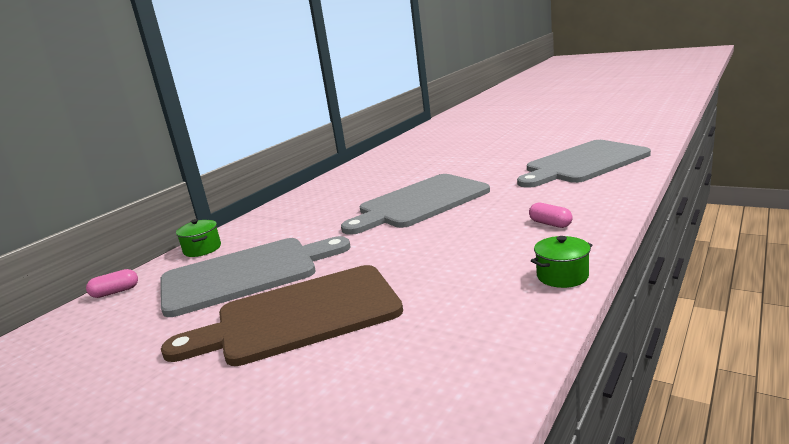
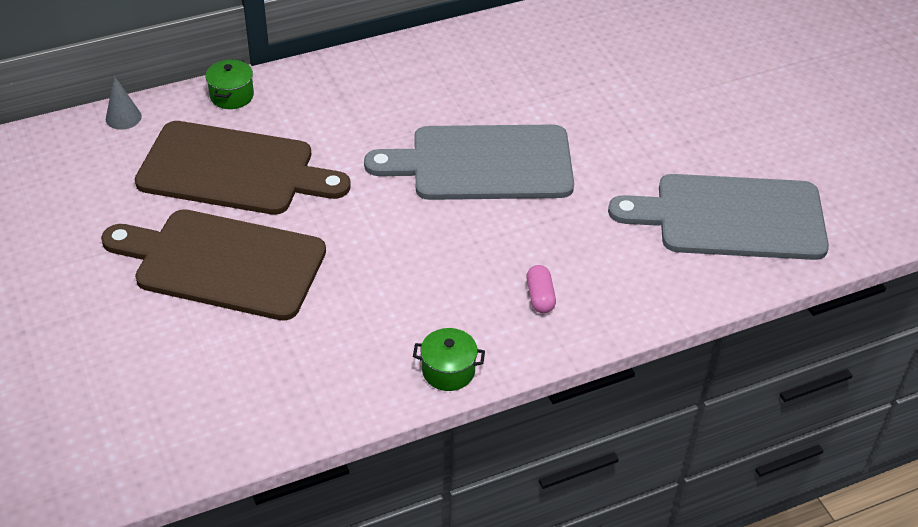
camera: 30 degrees right, 25 degrees up
pink capsule [86,269,138,298] -> grey cone [106,76,142,130]
grey cutting board [160,236,351,317] -> brown cutting board [135,121,351,215]

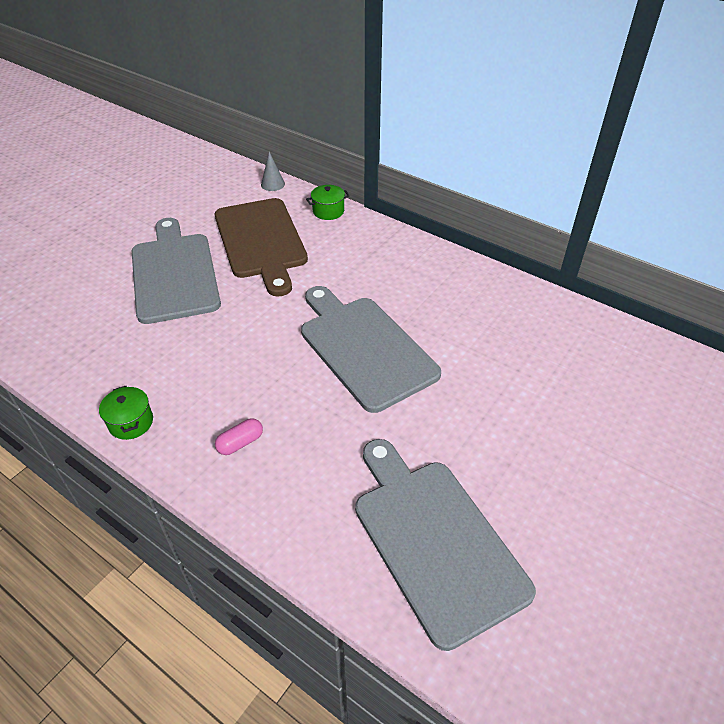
camera: 60 degrees right, 0 degrees up
brown cutting board [101,209,326,321] -> grey cutting board [132,218,221,324]

